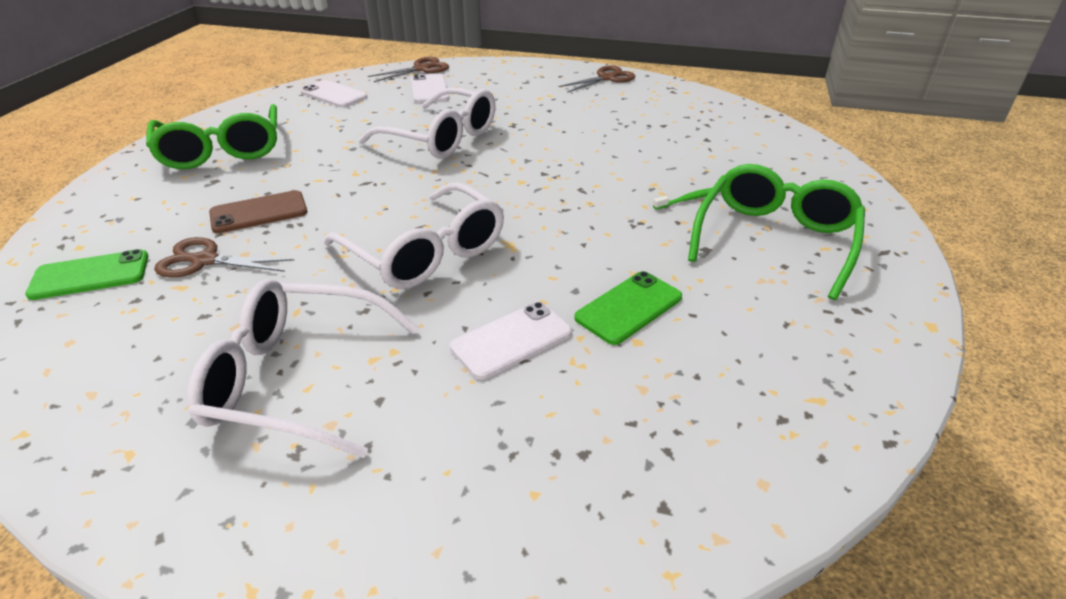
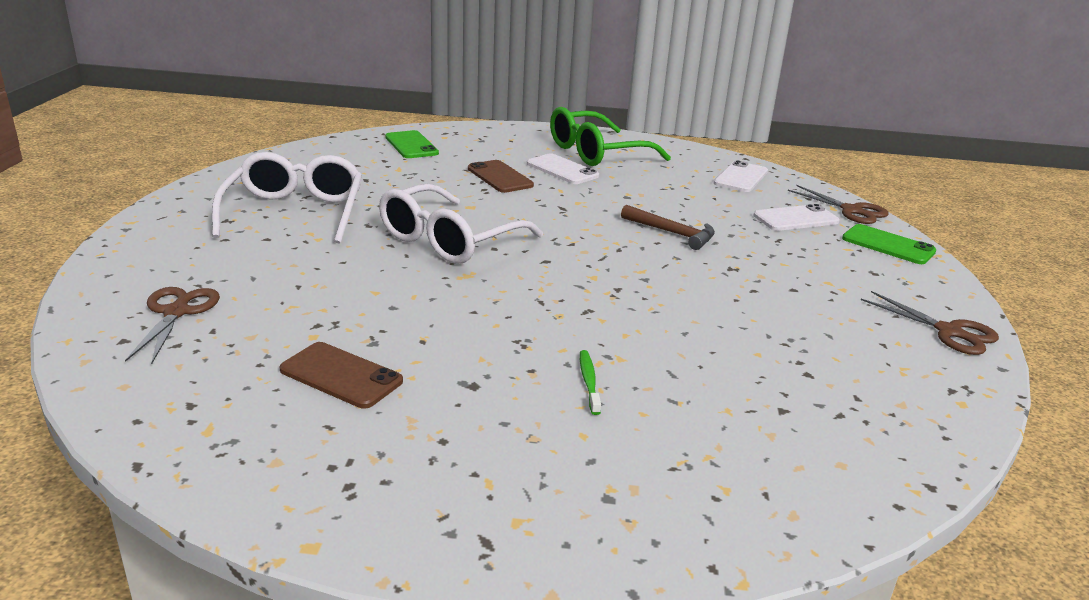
camera: 80 degrees right, 10 degrees down
brown scissors [154,237,294,277] -> brown scissors moved to [125,287,220,364]
white glasses [359,88,495,159] -> brown hammer [621,205,715,250]
white phone [450,302,572,380] -> white phone moved to [527,154,599,184]
green phone [574,271,682,345] -> green phone moved to [842,224,936,264]
green toothbrush [653,188,721,209] -> green toothbrush turned 150 degrees counterclockwise [580,350,601,415]
green glasses [688,164,865,300] -> none
none -> brown phone [280,342,403,408]

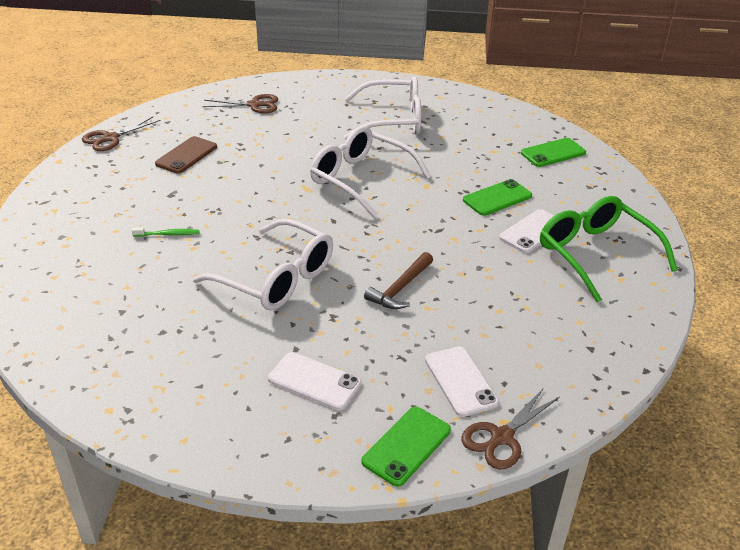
camera: 90 degrees right, 10 degrees up
brown phone [468,160,534,193] -> green phone [463,179,532,216]
white phone [714,160,768,192] -> white phone moved to [268,352,362,411]
brown scissors [861,291,999,355] -> brown scissors moved to [82,117,160,151]
none -> white glasses [193,219,333,311]

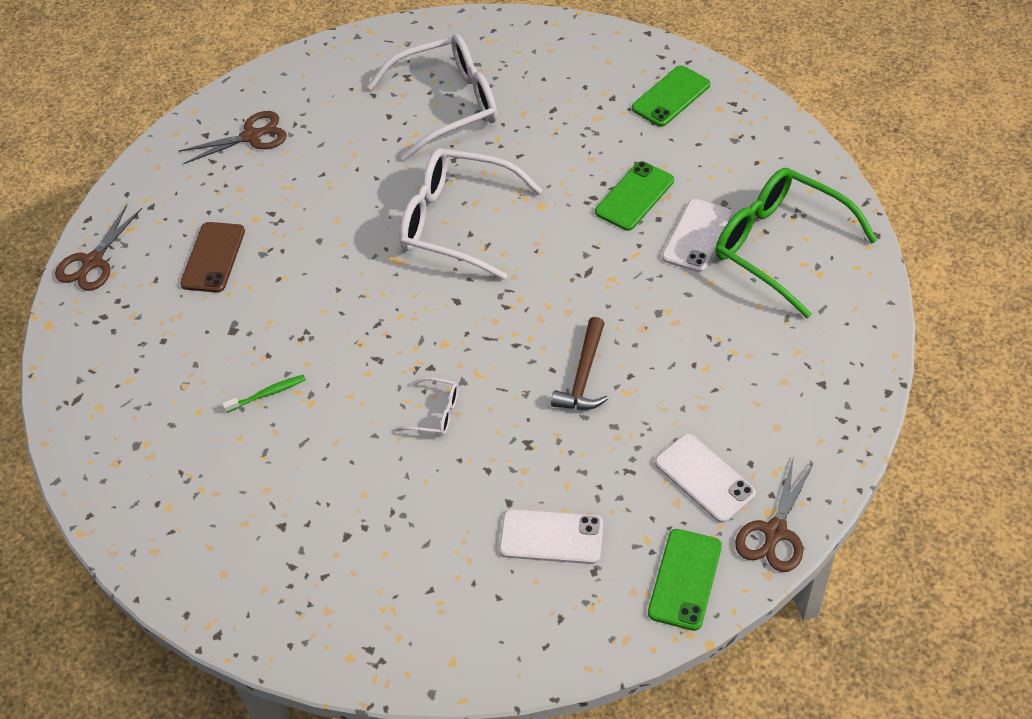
camera: 15 degrees left, 15 degrees up
white glasses [193,219,333,311] -> white glasses [395,377,458,435], size x0.43

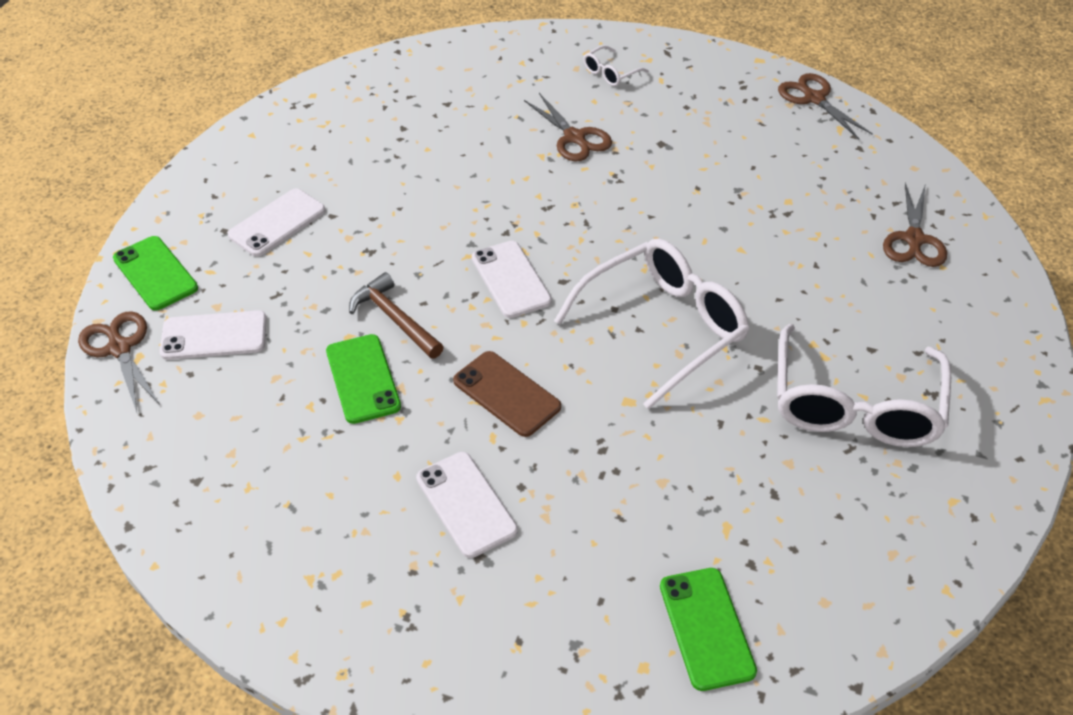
camera: 120 degrees right, 5 degrees down
brown phone [180,222,245,293] -> brown phone moved to [453,351,561,437]
green toothbrush [222,375,306,413] -> brown scissors [524,93,612,162]
white glasses [395,377,458,435] -> white glasses moved to [583,46,649,86]
green phone [595,161,674,231] -> green phone moved to [326,334,401,424]
green glasses [715,168,877,318] -> none
none -> white phone [472,241,552,318]

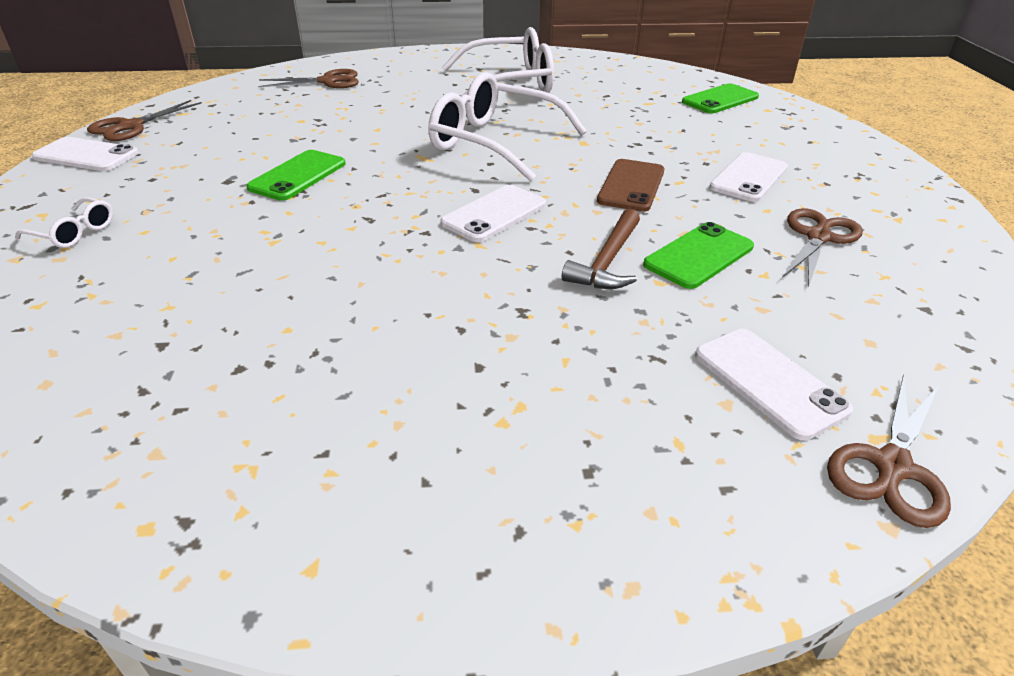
camera: 115 degrees left, 10 degrees down
green phone [113,236,198,311] -> green phone moved to [246,150,346,201]
white phone [228,188,325,257] -> white phone moved to [32,137,139,171]
brown scissors [524,93,612,162] -> brown scissors moved to [782,208,863,288]

